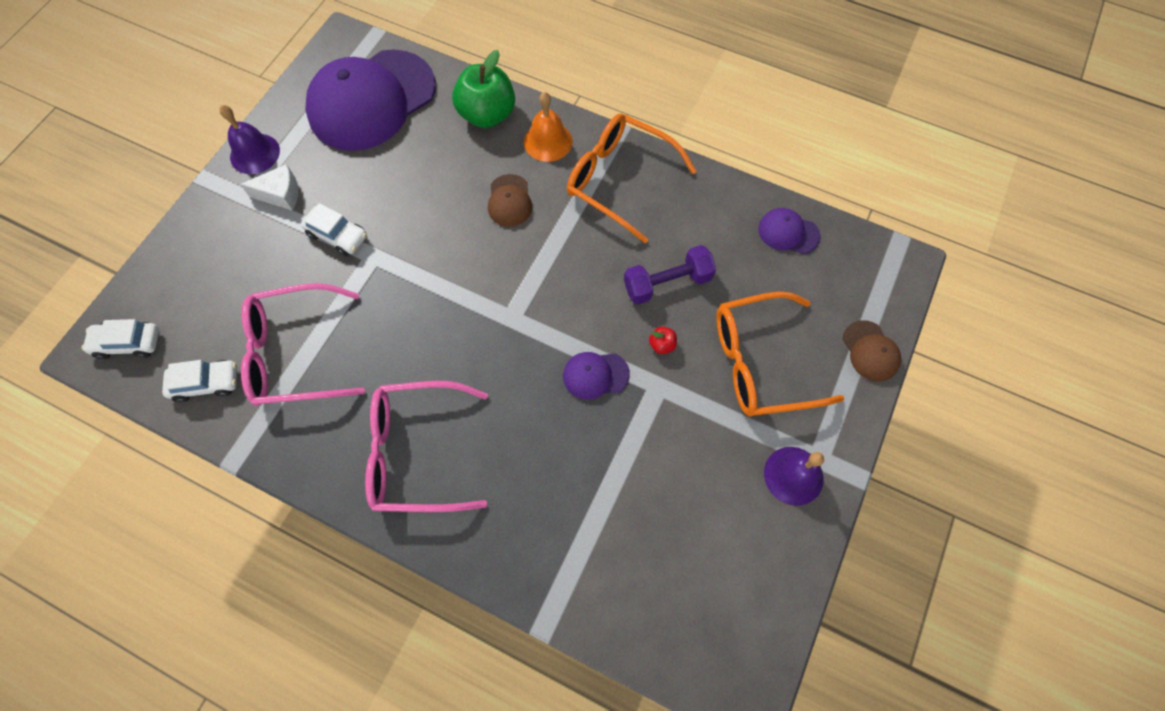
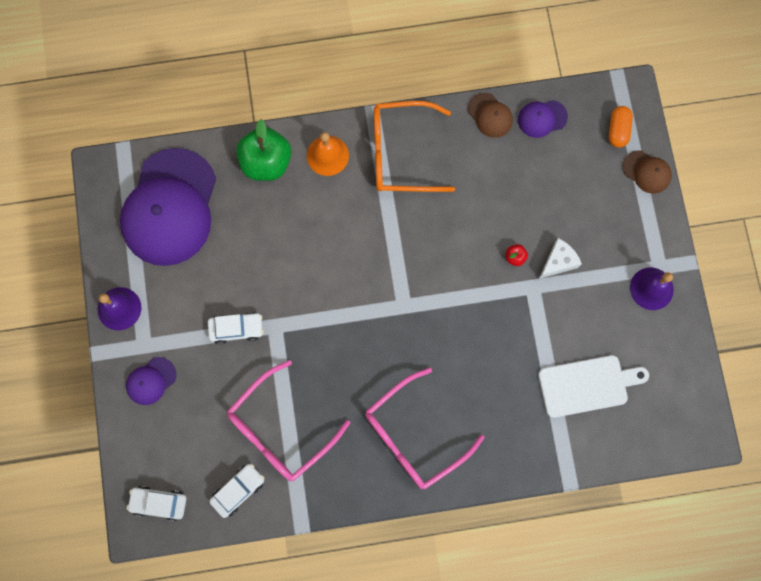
camera: 35 degrees left, 10 degrees up
white car [81,319,159,359] -> white car turned 45 degrees clockwise [127,486,186,521]
white cheese [240,164,298,211] -> white cheese moved to [539,238,582,279]
brown cap [488,174,532,227] -> brown cap moved to [468,93,513,138]
purple cap [563,352,630,400] -> purple cap moved to [126,357,176,405]
purple dumbbell [624,245,716,305] -> none
orange glasses [716,292,844,417] -> none
none -> white cutting board [538,355,649,418]
none -> orange capsule [609,106,633,148]

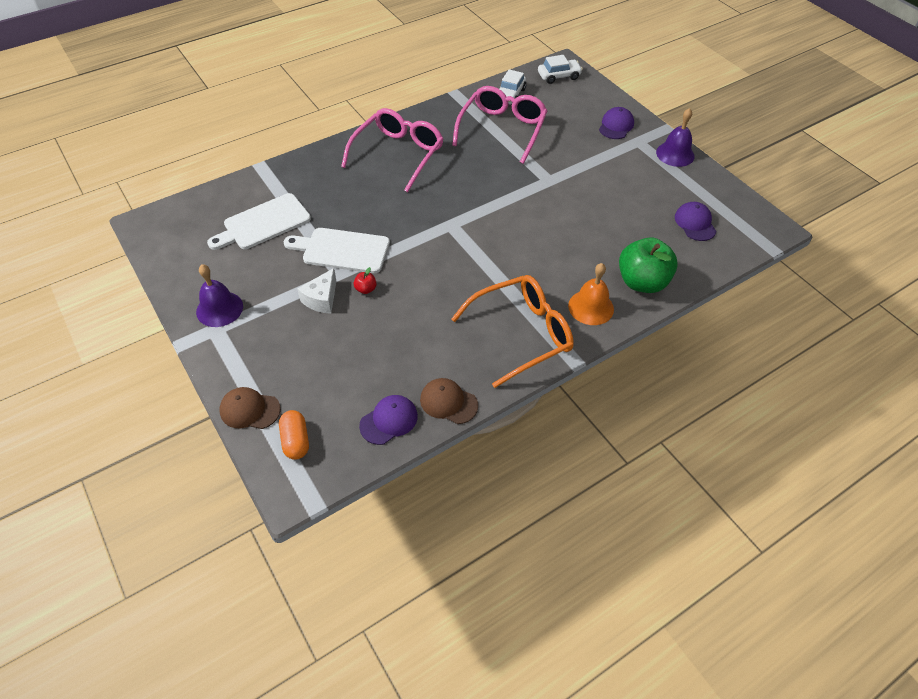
camera: 155 degrees right, 25 degrees down
purple cap [120,148,216,266] -> purple cap [675,202,717,241], size x0.42
white car [208,312,264,344] -> none
none -> white cutting board [284,228,390,273]

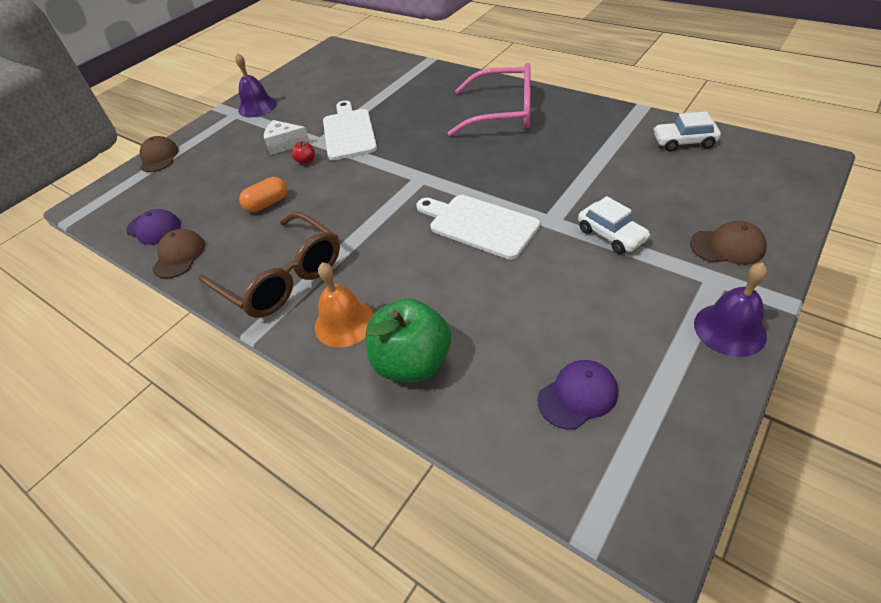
camera: 75 degrees right, 5 degrees down
white cutting board [207,193,311,250] -> white cutting board moved to [417,195,540,260]
orange capsule [279,410,309,460] -> orange capsule moved to [239,177,287,212]
orange glasses [451,275,574,388] -> brown glasses [198,212,340,318]
pink glasses [452,86,547,164] -> none
white car [538,55,583,84] -> white car moved to [578,196,650,254]
purple cap [599,107,634,139] -> brown cap [690,221,767,265]

